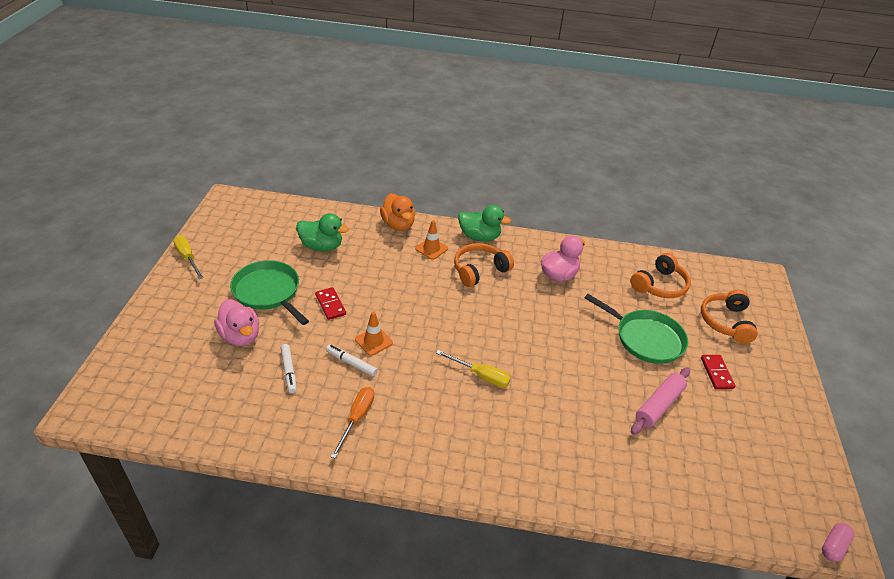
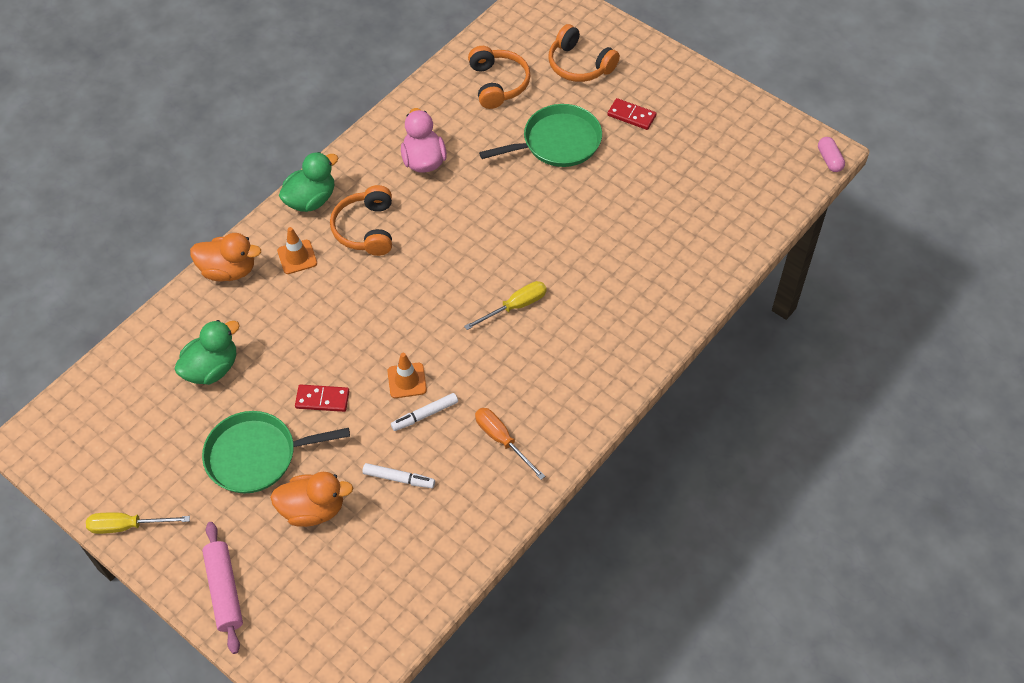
camera: 55 degrees left, 15 degrees up
pink duck [214,299,259,346] -> orange duck [270,472,353,527]
pink rolling pin [631,367,690,435] -> pink rolling pin moved to [202,522,243,654]

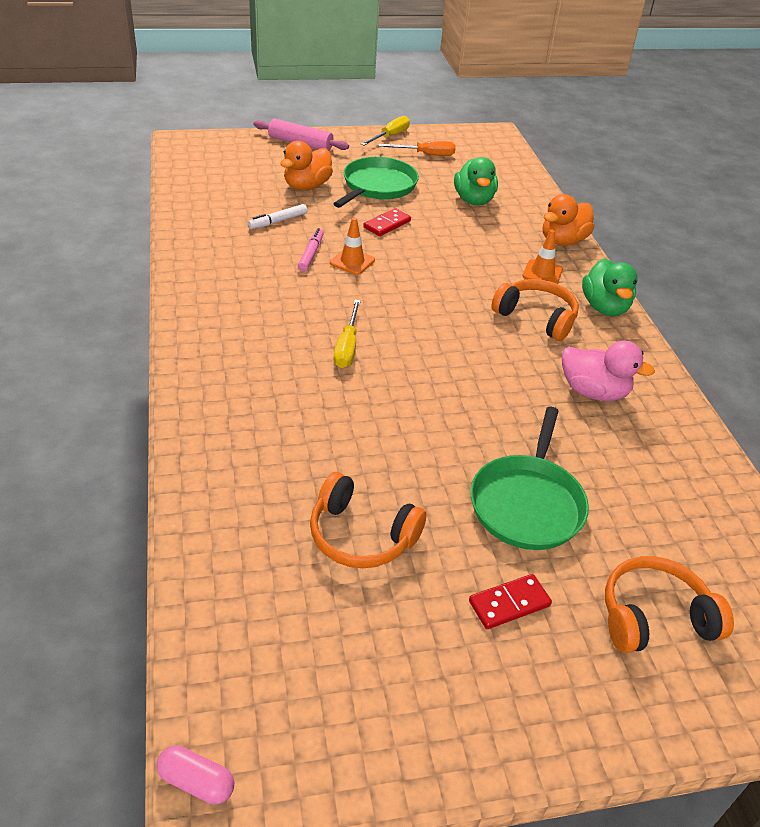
camera: 125 degrees right, 15 degrees down
white marker [391,393,458,431] -> pink marker [298,228,324,272]
orange headphones [468,46,531,109] -> orange headphones moved to [310,472,427,568]
orange screwdriver [475,408,545,480] -> orange screwdriver moved to [378,141,455,156]

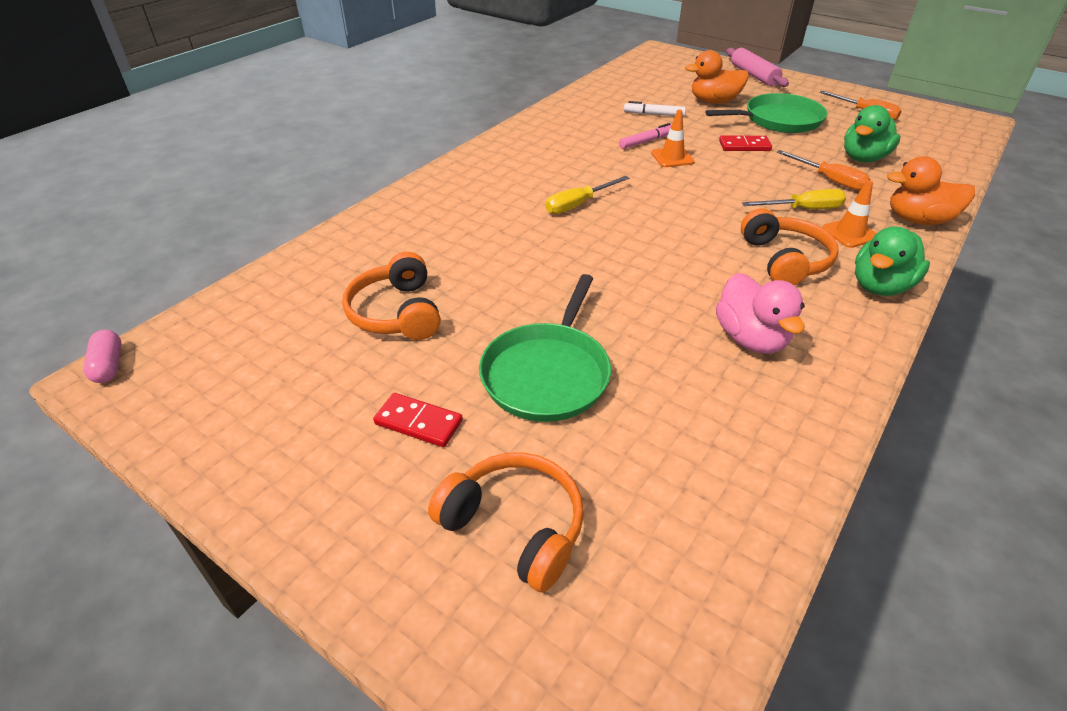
camera: 50 degrees right, 0 degrees up
yellow screwdriver [361,116,410,146] -> yellow screwdriver moved to [742,189,846,209]
green pan [470,407,589,550] -> green pan turned 45 degrees counterclockwise [479,274,611,422]
none -> orange screwdriver [777,150,870,191]

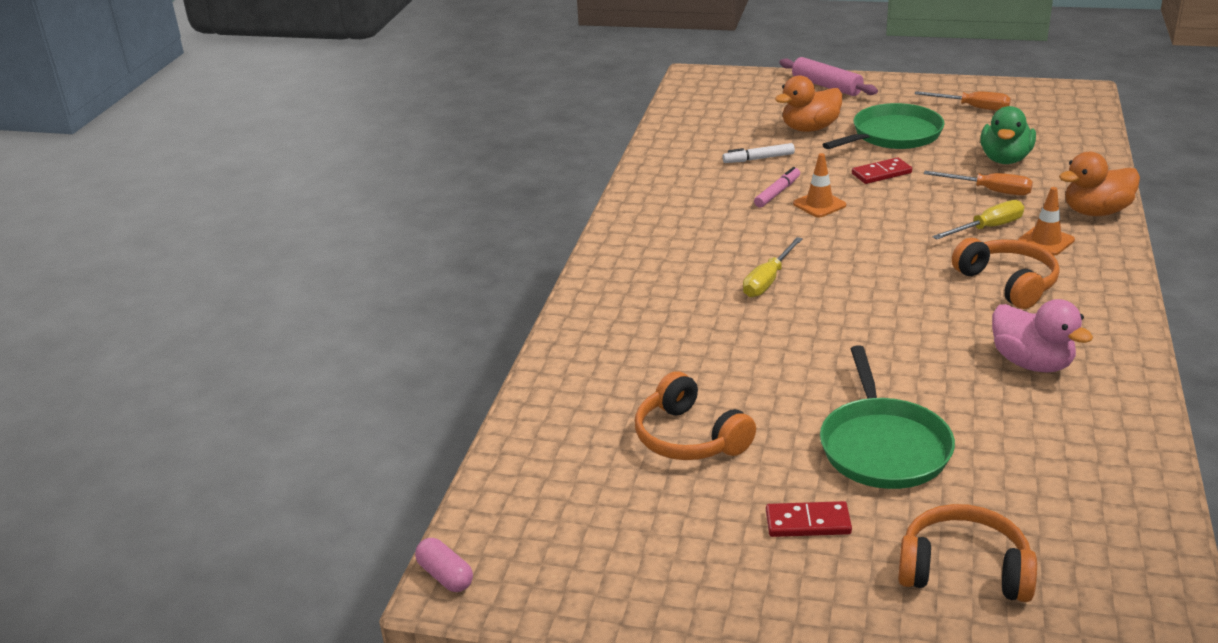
camera: 20 degrees left, 10 degrees down
green duck [855,226,930,296] -> none

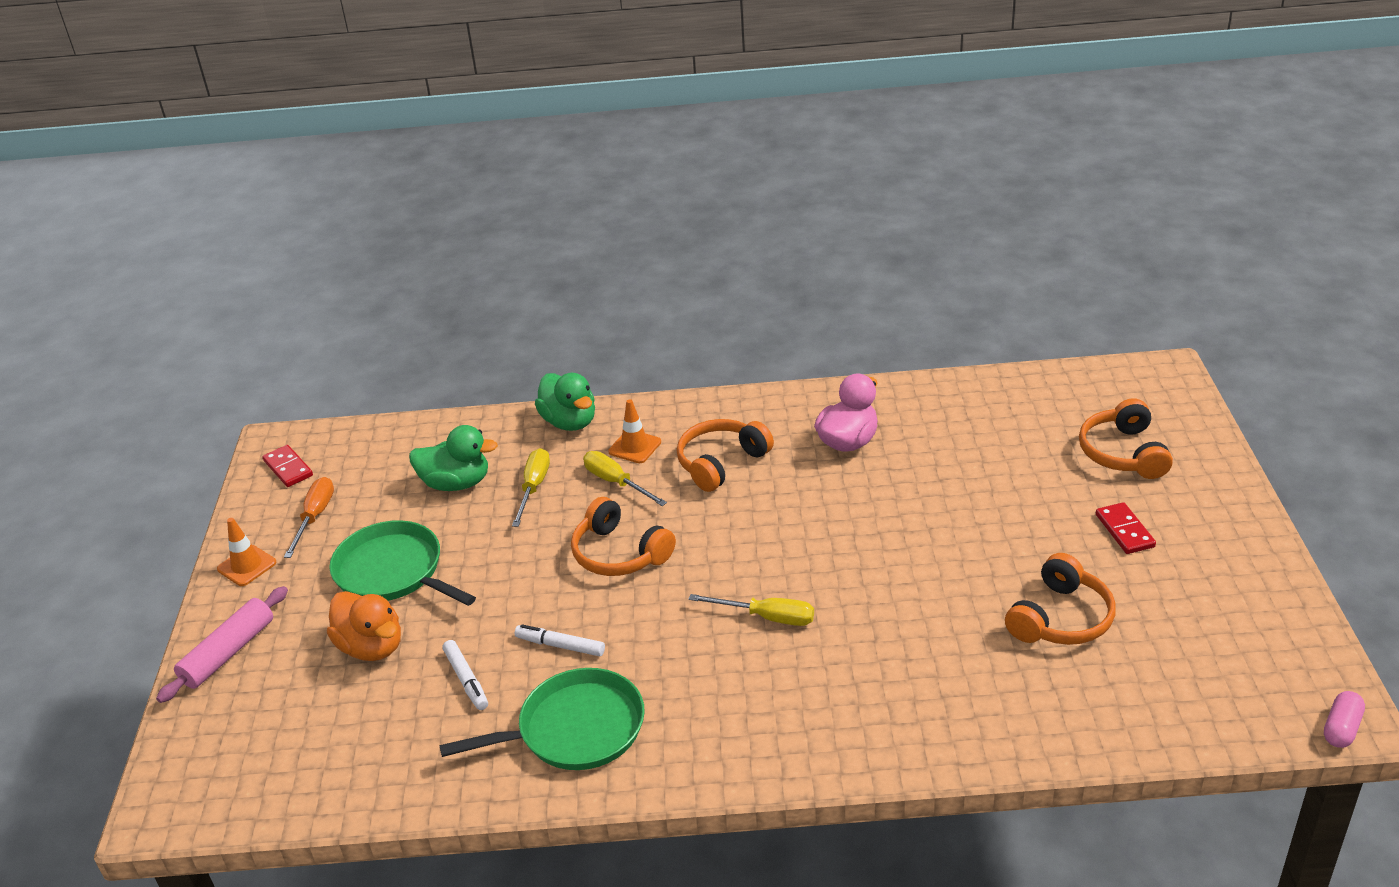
camera: 105 degrees left, 5 degrees up
pink marker [754,167,800,208] -> white marker [515,624,605,656]
orange traffic cone [793,153,846,217] -> orange traffic cone moved to [217,518,276,586]
green pan [820,345,955,489] -> green pan moved to [439,668,645,770]
red domino [852,157,912,184] -> red domino moved to [262,445,313,487]
orange screwdriver [924,171,1033,196] -> yellow screwdriver [512,448,550,527]
orange duck [1059,152,1140,216] -> green duck [535,373,595,431]
none -> orange headphones [571,497,676,576]

